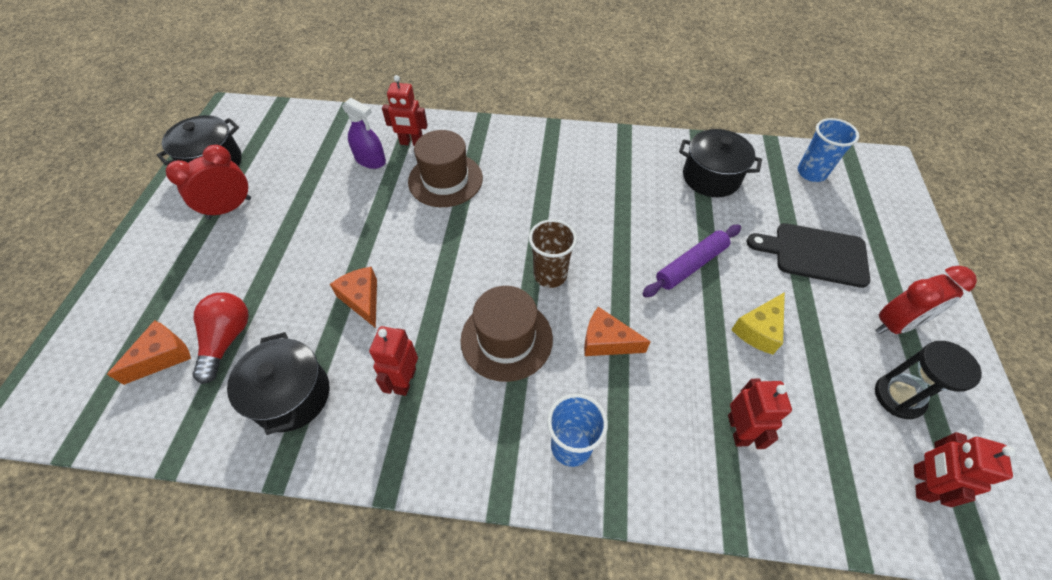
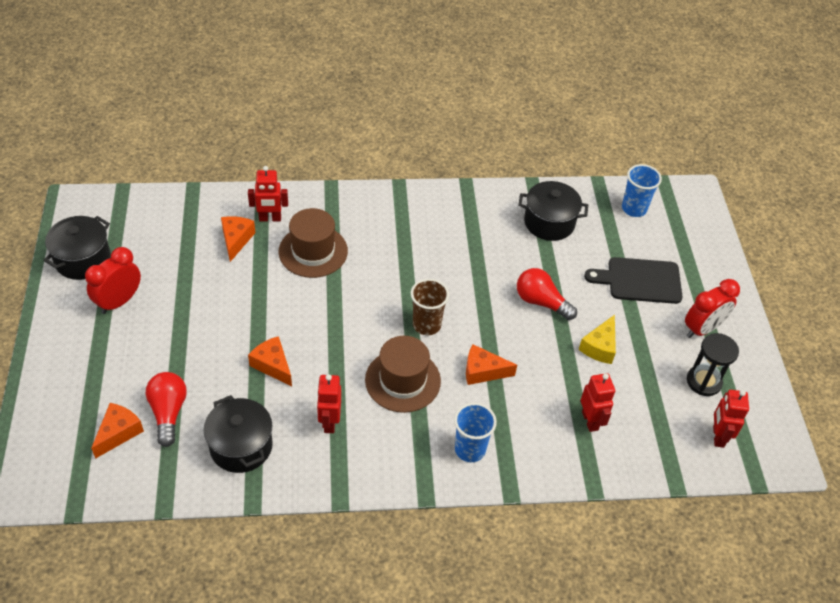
camera: 15 degrees left, 5 degrees down
purple spray bottle [342,98,386,169] -> orange cheese [221,216,256,262]
purple rolling pin [642,225,741,297] -> red light bulb [517,268,577,320]

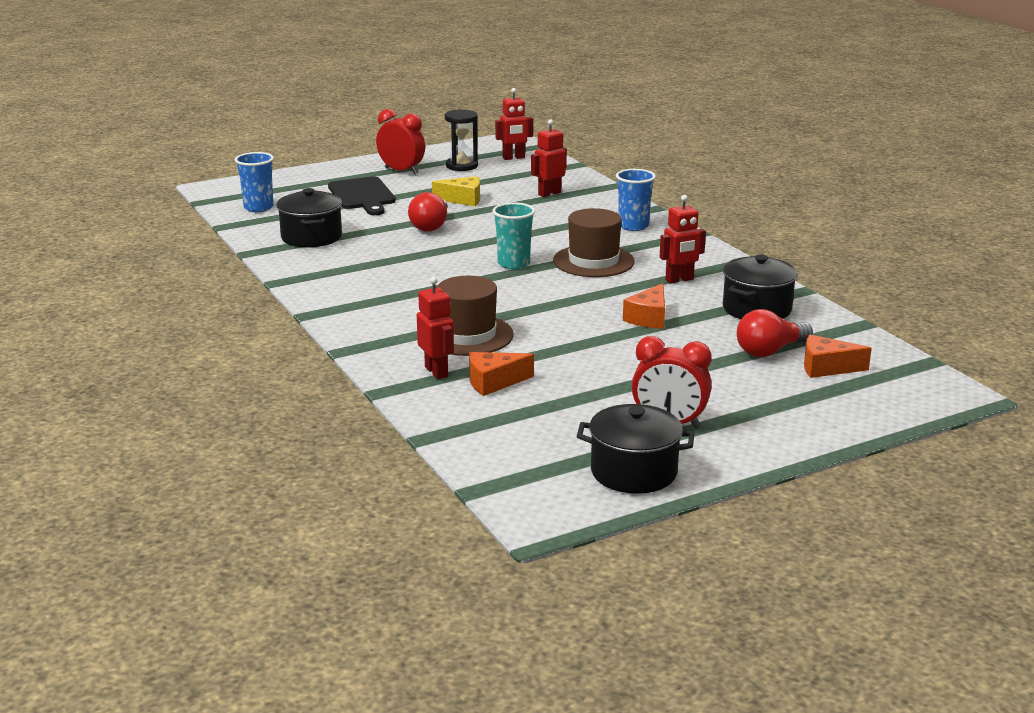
camera: 110 degrees left, 25 degrees down
brown cup [411,279,449,335] -> turquoise cup [492,202,535,269]
orange cheese [466,344,517,385] -> none

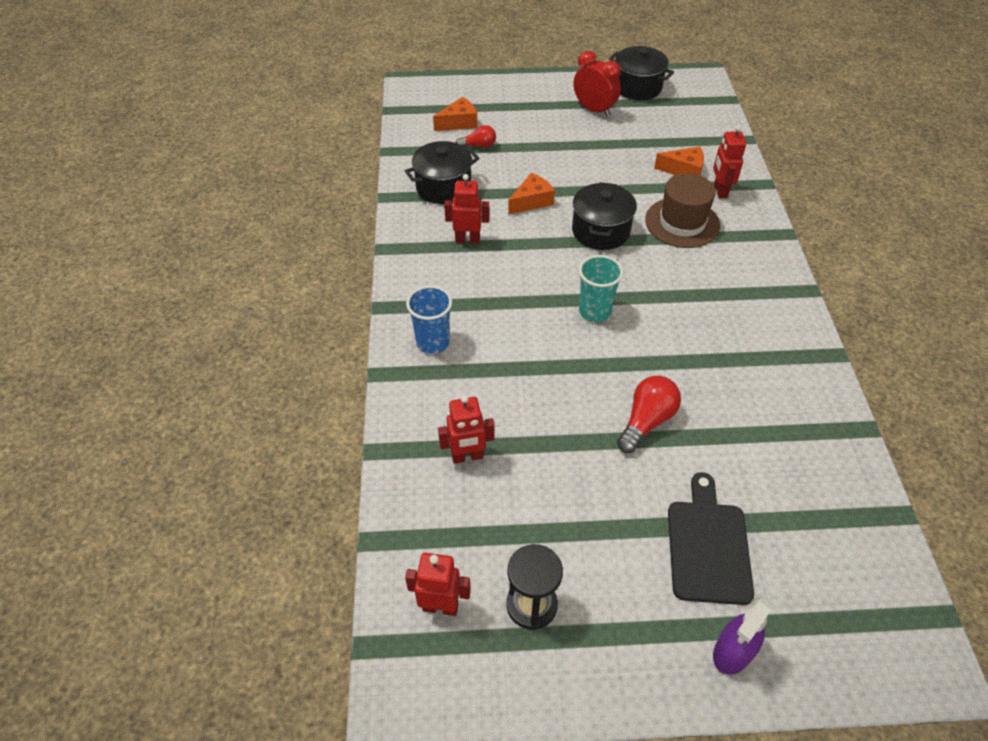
camera: 155 degrees left, 25 degrees up
blue cup [235,152,274,212] -> none
black pot [276,188,342,247] -> black pot moved to [572,182,637,250]
red clock [376,109,425,175] -> none
yellow cheese [432,176,480,206] -> none
brown hat [553,208,635,277] -> none
red light bulb [737,309,813,357] -> red light bulb [456,125,496,148], size x0.63
orange cheese [804,335,872,378] -> orange cheese turned 60 degrees counterclockwise [433,97,478,131]
none -> purple spray bottle [713,599,774,675]

